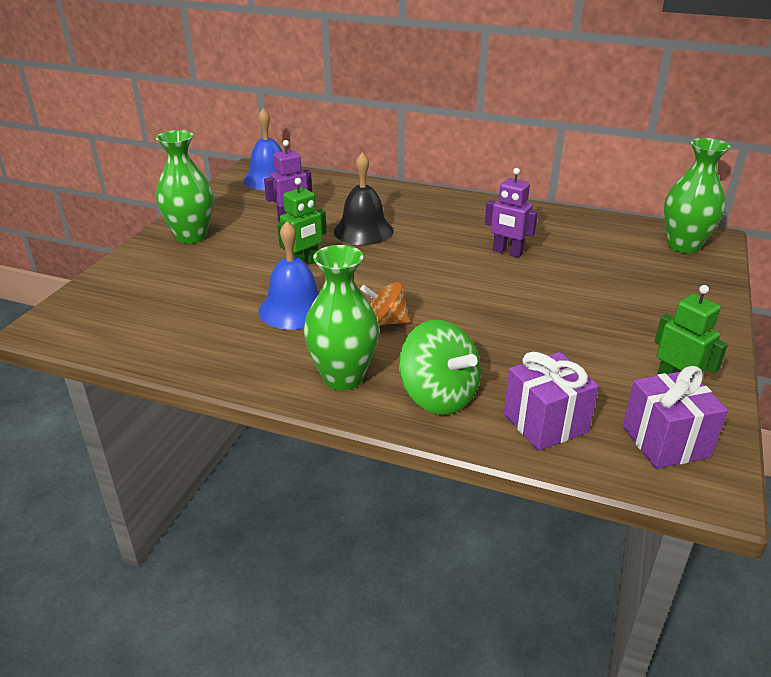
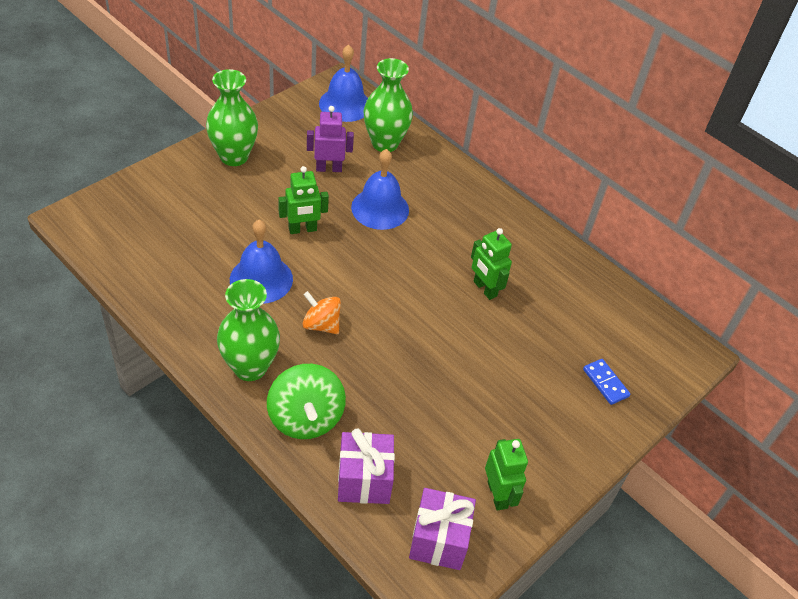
camera: 20 degrees right, 15 degrees up
black bell [334,152,394,245] -> blue bell [351,149,409,230]
purple robot [485,168,538,258] -> green robot [471,228,512,300]
green vase [664,138,730,254] -> green vase moved to [364,58,413,152]
none -> blue domino [583,359,630,405]

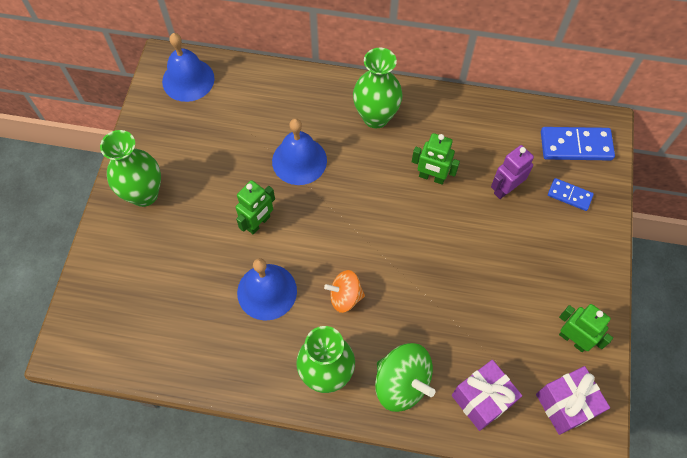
camera: 30 degrees left, 15 degrees up
purple robot [307,106,354,172] -> purple robot moved to [491,145,534,199]
green vase [364,58,413,152] -> green vase moved to [353,48,403,128]
none -> blue domino [541,127,615,161]

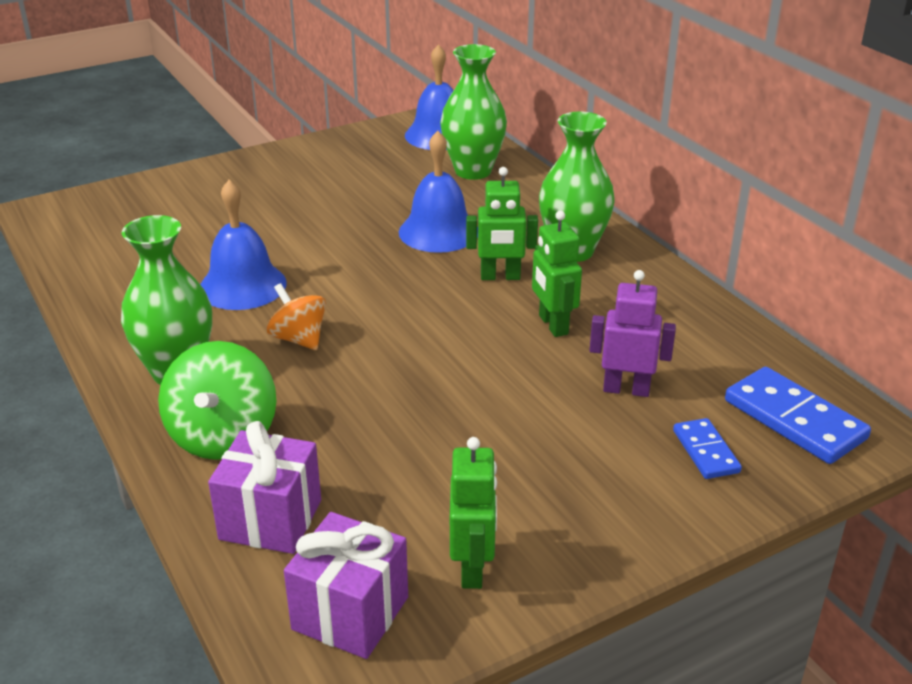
camera: 50 degrees right, 30 degrees down
green vase [100,130,161,207] -> green vase moved to [440,44,507,180]
green robot [235,180,275,235] -> green robot moved to [466,167,538,280]

